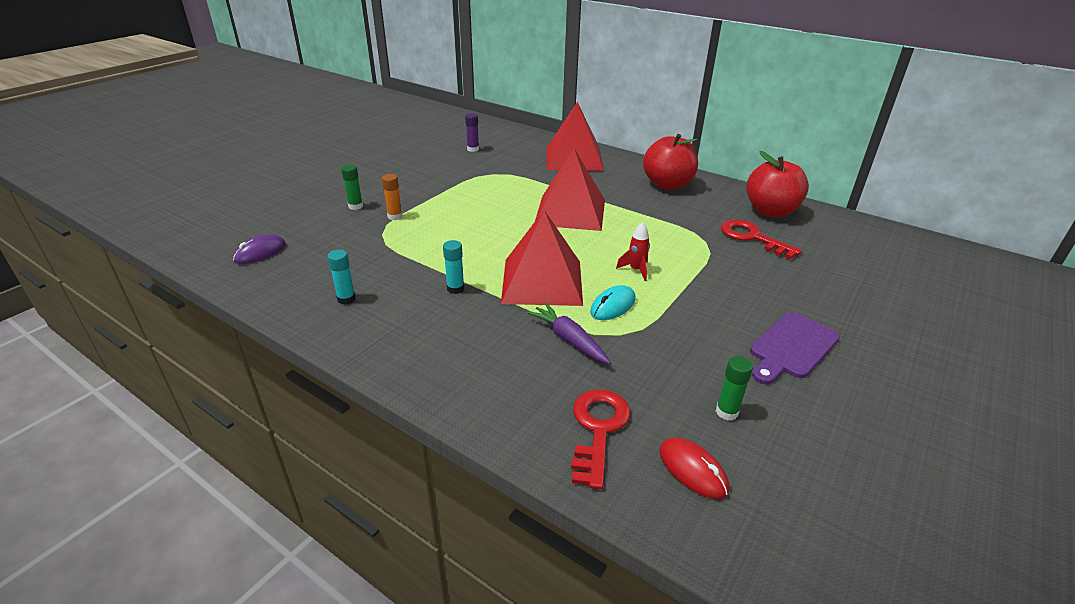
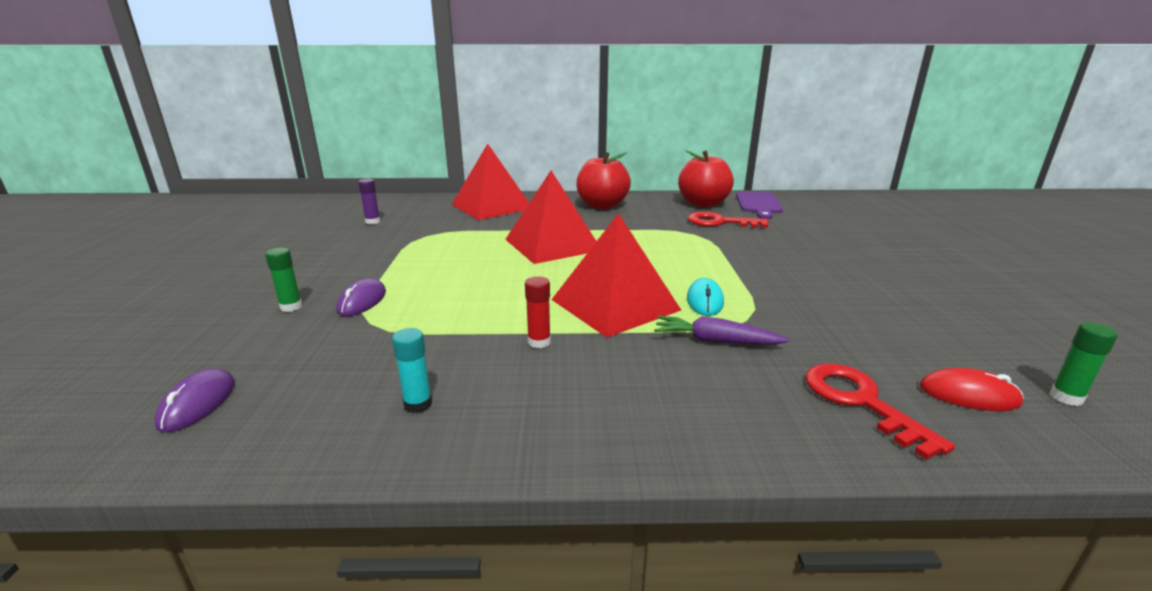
camera: 35 degrees left, 10 degrees down
orange glue stick [382,174,403,220] -> purple mouse [337,278,386,316]
turquoise glue stick [443,240,464,294] -> red glue stick [525,276,551,348]
red rocket [616,222,650,281] -> none
green glue stick [716,356,753,421] -> green glue stick moved to [1049,322,1118,406]
purple cutting board [750,312,840,384] -> purple cutting board moved to [736,191,783,219]

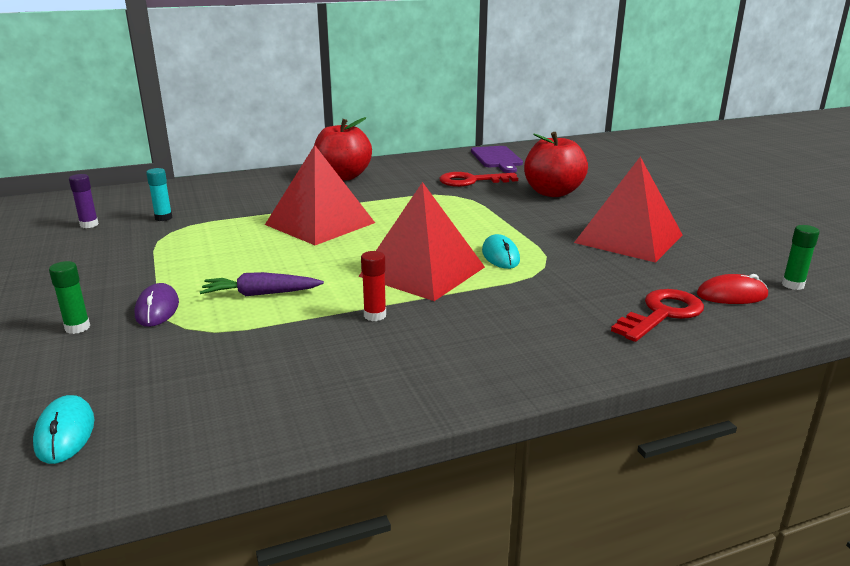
camera: 20 degrees left, 0 degrees up
purple mouse [155,368,235,432] -> turquoise mouse [33,395,94,464]
turquoise glue stick [392,328,432,413] -> turquoise glue stick moved to [146,168,172,221]
red pyramid [452,144,529,220] -> red pyramid moved to [574,157,683,263]
purple carrot [654,316,790,345] -> purple carrot moved to [200,272,324,296]
red apple [678,150,734,207] -> red apple moved to [524,132,588,197]
red key [805,363,955,460] -> red key turned 90 degrees clockwise [611,289,704,342]

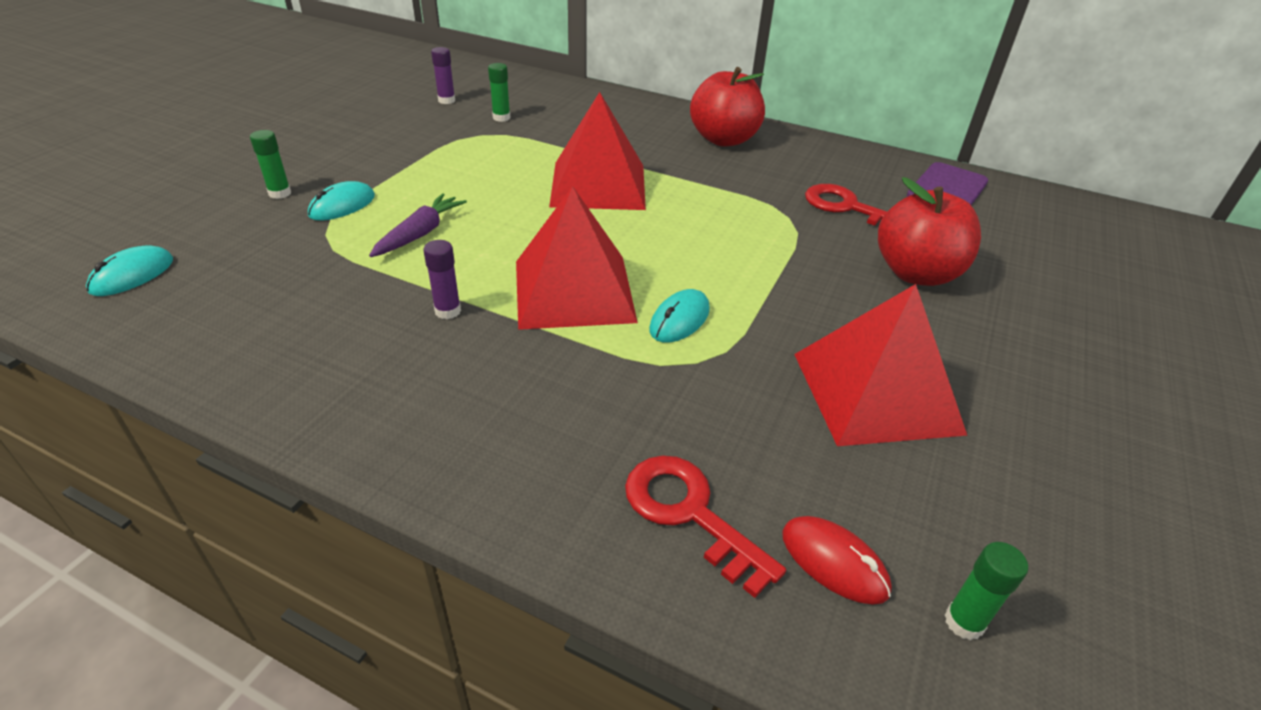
camera: 45 degrees right, 15 degrees up
purple mouse [135,283,179,327] -> turquoise mouse [308,181,375,221]
turquoise glue stick [146,168,172,221] -> green glue stick [488,63,510,122]
purple carrot [200,272,324,296] -> purple carrot turned 75 degrees clockwise [369,193,467,257]
red glue stick [361,251,386,321] -> purple glue stick [423,240,461,319]
red key [611,289,704,342] -> red key turned 135 degrees counterclockwise [625,455,786,598]

